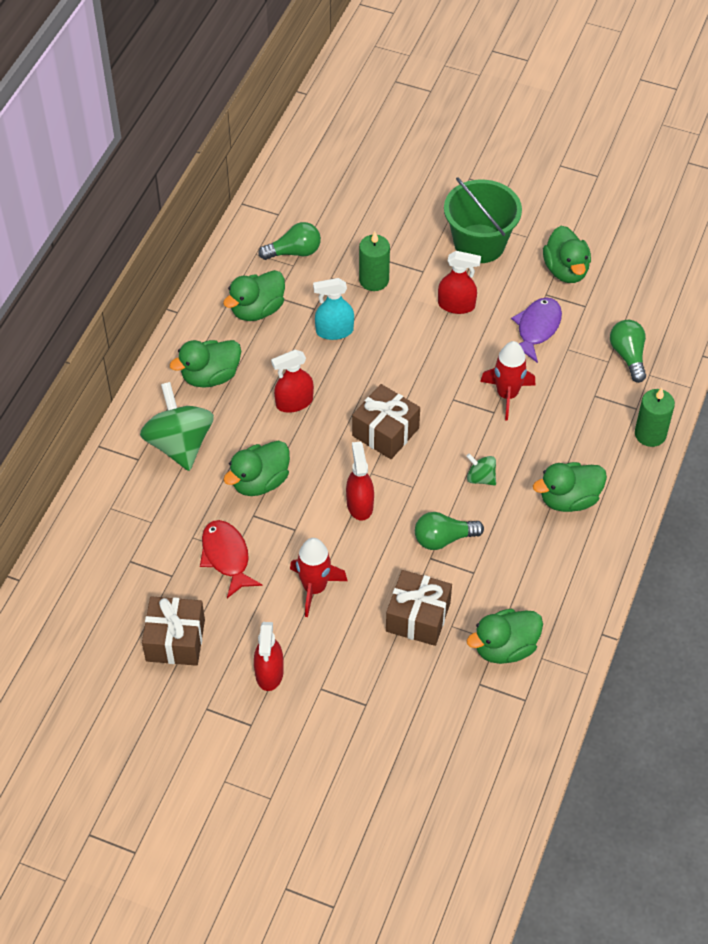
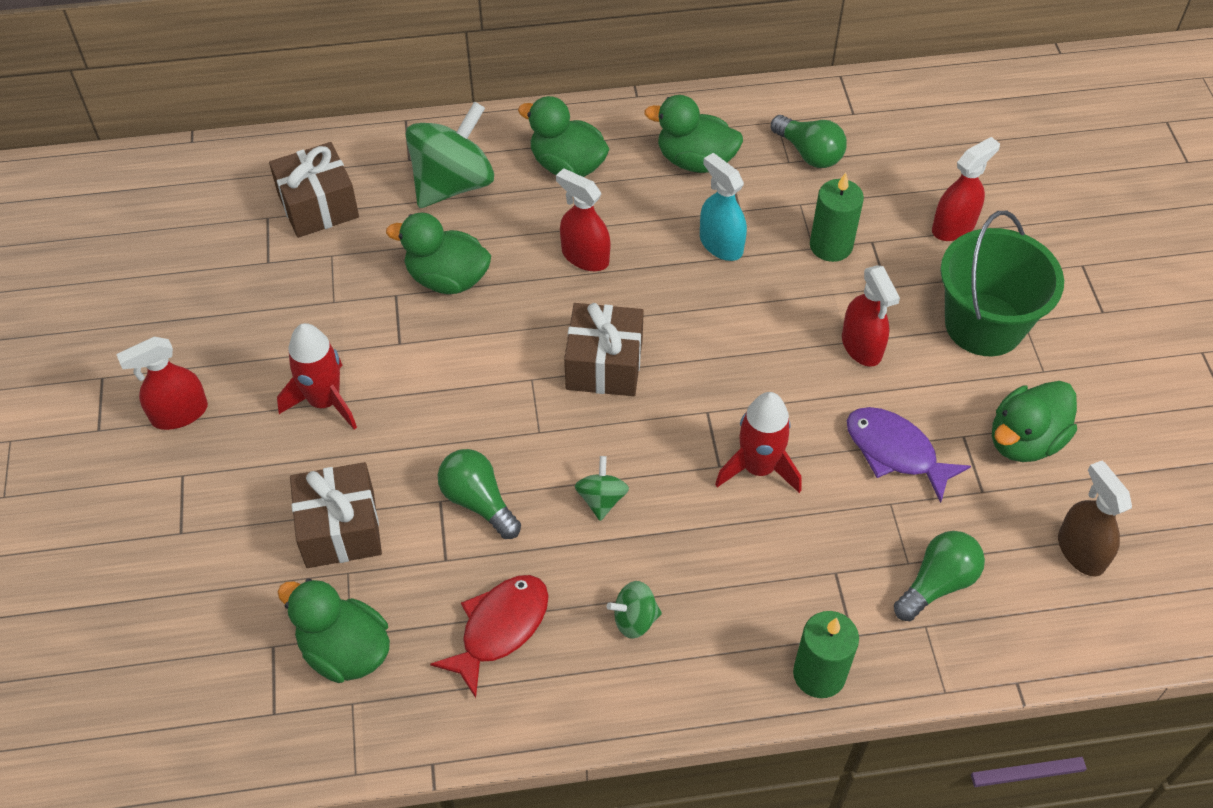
camera: 60 degrees right, 0 degrees up
brown gift [142,596,205,666] -> brown gift moved to [269,142,359,238]
red fish [200,520,262,598] -> red fish moved to [430,575,549,698]
red spray bottle [346,441,374,521] -> red spray bottle moved to [932,137,1000,241]
purple fish [511,297,562,363] -> purple fish turned 135 degrees counterclockwise [847,407,971,503]
green duck [533,462,607,512] -> green spinning top [607,581,662,639]
none -> brown spray bottle [1058,460,1132,577]

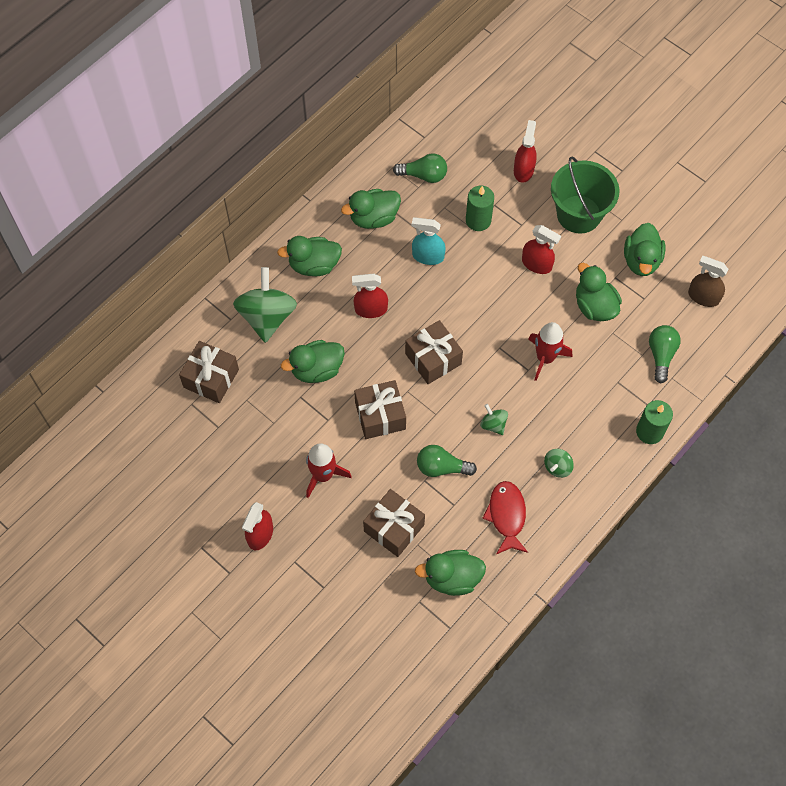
camera: 40 degrees left, 10 degrees up
purple fish [847,407,971,503] -> green duck [576,263,622,321]
none -> brown gift [354,380,406,439]

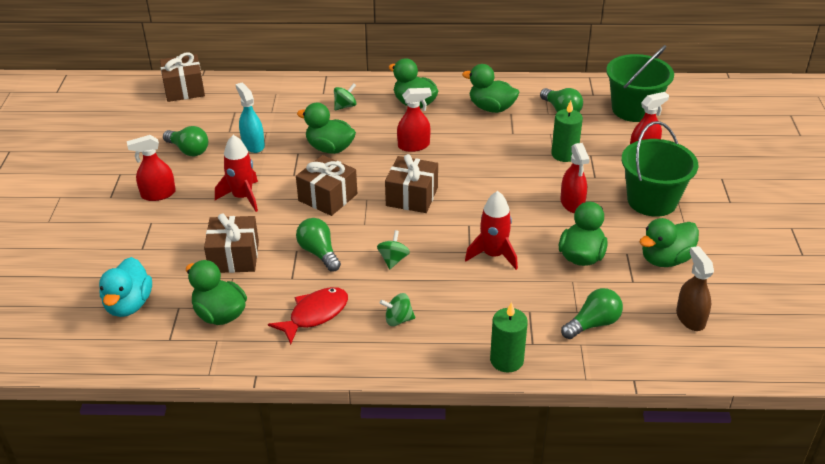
camera: 50 degrees right, 25 degrees down
brown gift [179,341,239,403] -> brown gift moved to [160,52,205,102]
green spinning top [233,267,297,343] -> green spinning top [334,83,357,110], size x0.47
red spray bottle [352,273,388,318] -> red spray bottle turned 120 degrees clockwise [397,88,431,152]
turquoise spray bottle [412,217,446,265] -> turquoise spray bottle moved to [236,83,265,153]
none -> turquoise duck [99,257,152,317]
none -> green light bulb [163,126,208,156]
none -> green bucket [606,45,674,122]

